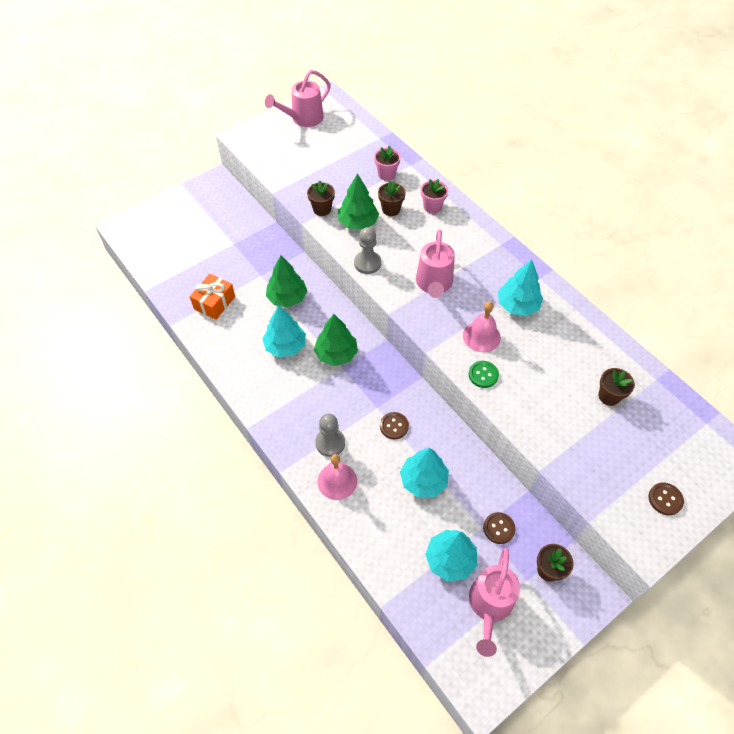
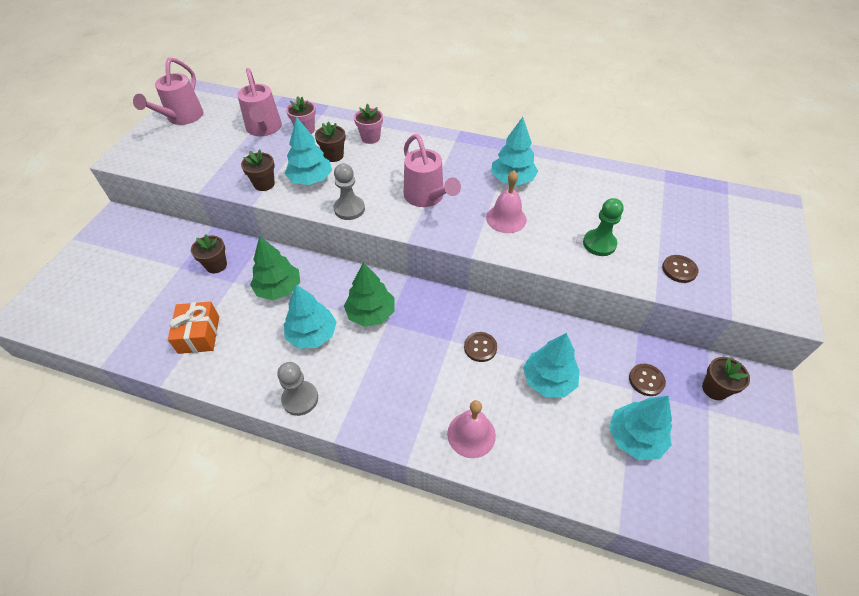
camera: 35 degrees left, 5 degrees down
grey pawn [315,414,345,457] -> grey pawn moved to [277,362,318,416]
green tree [338,173,379,230] -> turquoise tree [285,116,332,185]
green button [469,361,499,388] -> none
pink watering can [469,547,520,657] -> pink watering can moved to [237,68,282,136]
brown flower pot [599,368,635,406] -> brown flower pot moved to [191,235,227,273]
brown button [649,483,684,515] -> brown button moved to [662,255,699,283]
none -> green pawn [583,198,624,256]

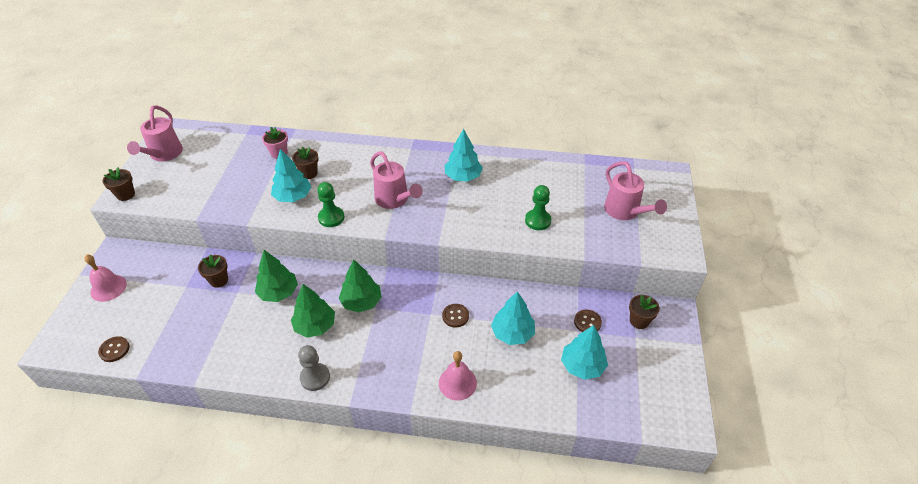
camera: 10 degrees left, 5 degrees down
orange gift [168,302,219,354] -> none
pink watering can [237,68,282,136] -> pink watering can moved to [604,161,667,220]
brown flower pot [241,150,275,191] -> brown flower pot moved to [103,167,135,201]
turquoise tree [284,284,337,349] -> green tree [291,284,335,337]
grey pawn [334,163,365,220] -> green pawn [317,182,344,227]
pink flower pot [354,104,383,144] -> none
pink bell [486,171,527,233] -> pink bell moved to [84,255,127,302]
brown button [662,255,699,283] -> brown button moved to [98,336,129,362]

